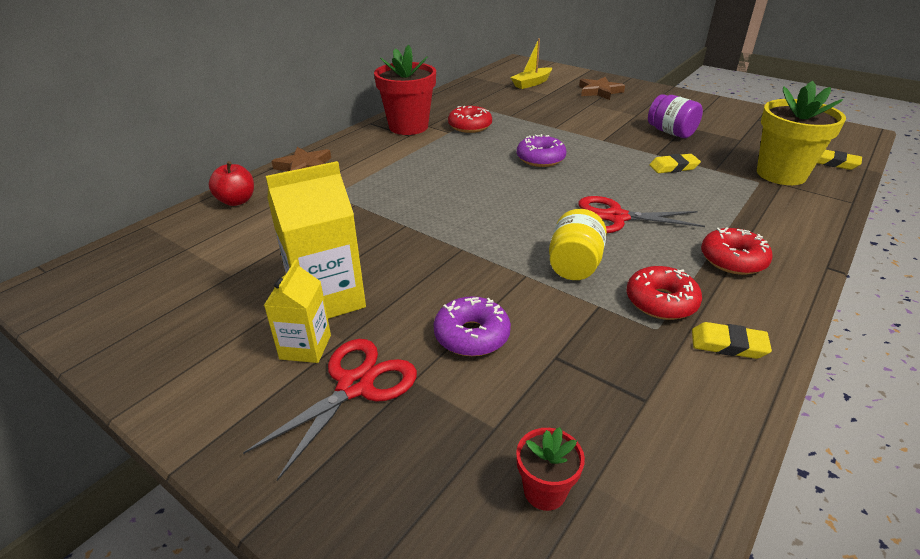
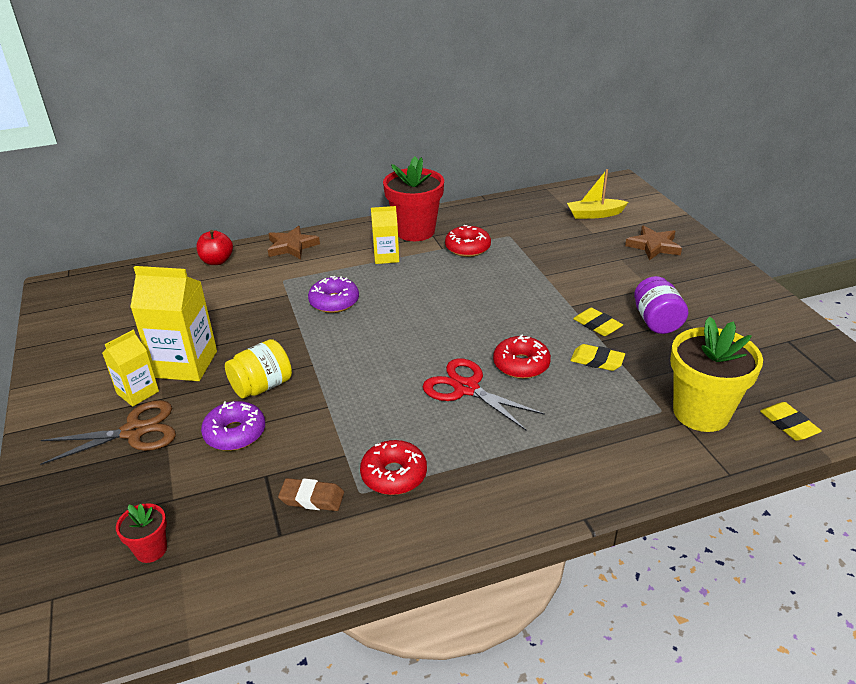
camera: 35 degrees right, 0 degrees up
red scissors [243,339,417,481] -> brown scissors [40,400,176,465]
purple donut [517,134,566,167] -> purple donut moved to [308,276,359,313]
yellow jar [549,209,607,280] -> yellow jar moved to [225,339,292,399]
yellow eraser [692,322,772,359] -> yellow eraser moved to [573,308,623,336]
red donut [701,227,773,275] -> red donut moved to [493,334,551,379]
none -> brown eraser [278,478,344,511]
none -> yellow carton [371,206,399,264]

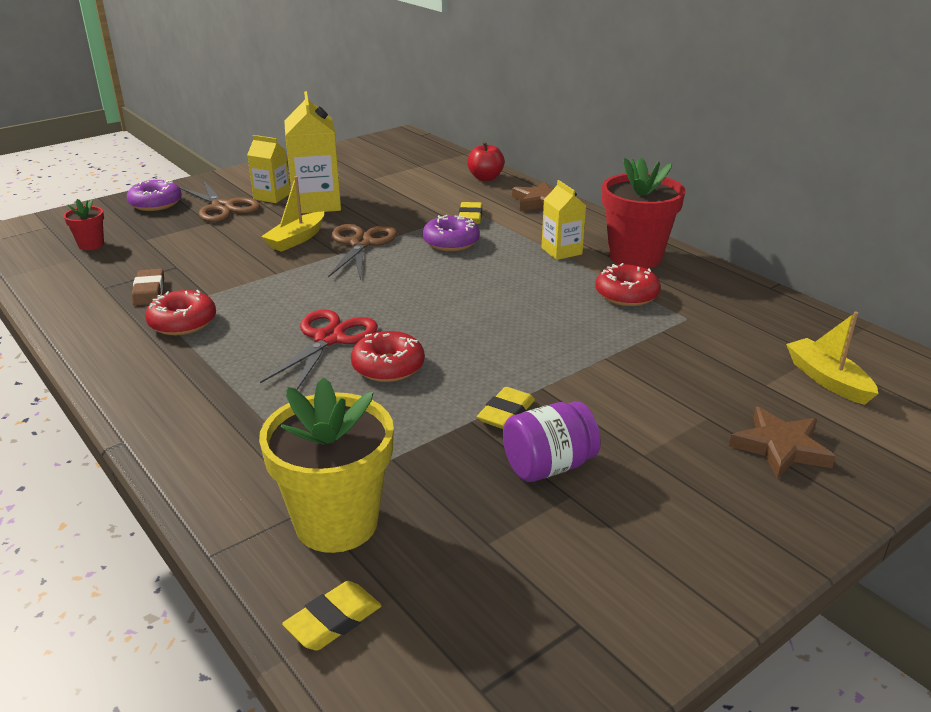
camera: 70 degrees right, 5 degrees down
purple donut [201,401,265,451] -> purple donut moved to [127,180,182,211]
yellow jar [225,339,292,399] -> yellow boat [261,176,324,252]
yellow eraser [570,344,625,371] -> yellow eraser moved to [459,202,482,224]
none -> brown scissors [328,224,397,280]

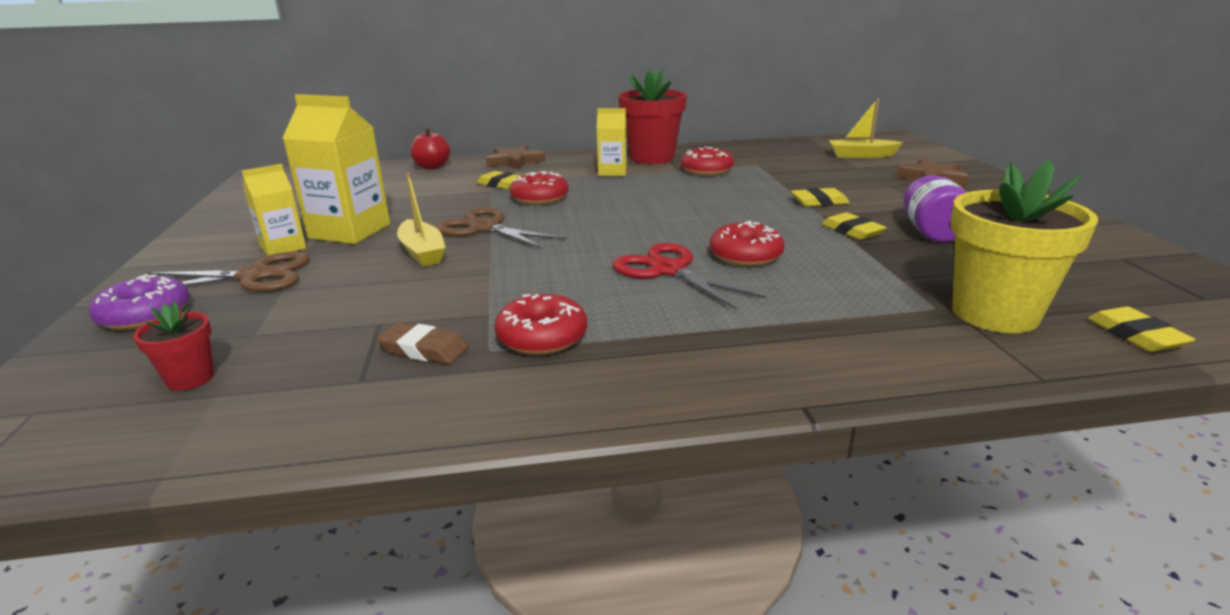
camera: 60 degrees left, 5 degrees down
purple donut [423,215,480,251] -> red donut [510,171,569,205]
none -> yellow eraser [791,188,850,207]

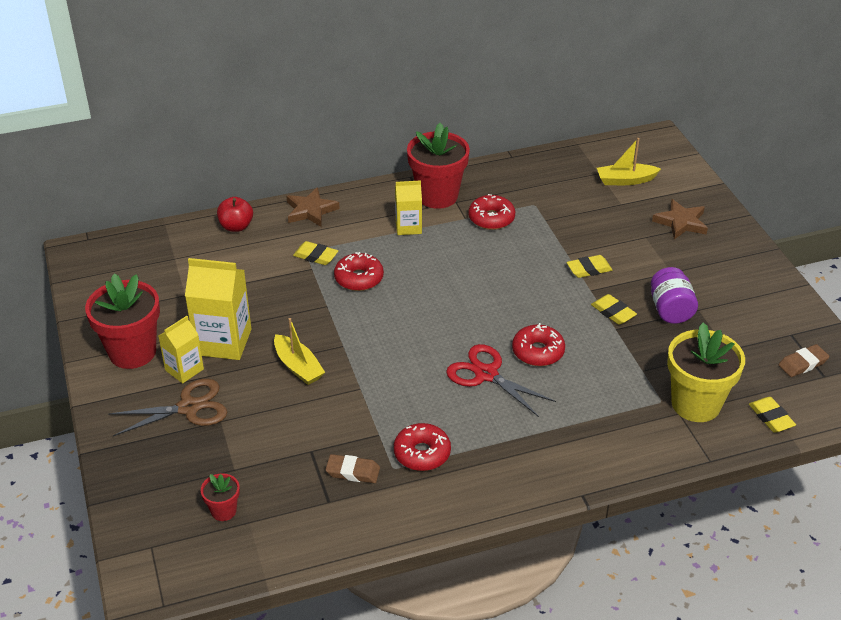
camera: 10 degrees left, 15 degrees up
purple donut [89,274,190,330] -> none
brown scissors [435,207,567,249] -> none
none -> red flower pot [85,274,160,369]
none -> brown eraser [779,344,830,377]

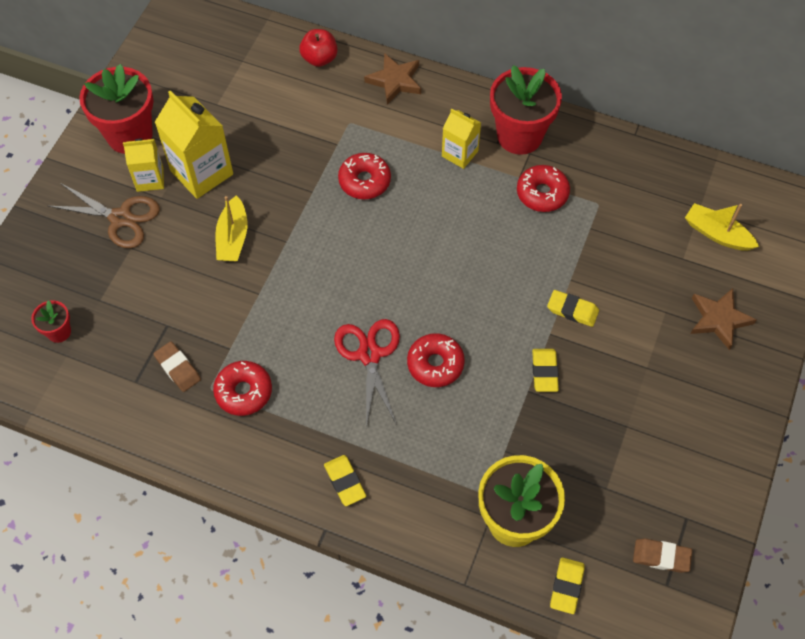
camera: 40 degrees right, 20 degrees up
yellow eraser [293,241,338,265] -> yellow eraser moved to [324,455,366,506]
purple jar [651,267,698,324] -> none

